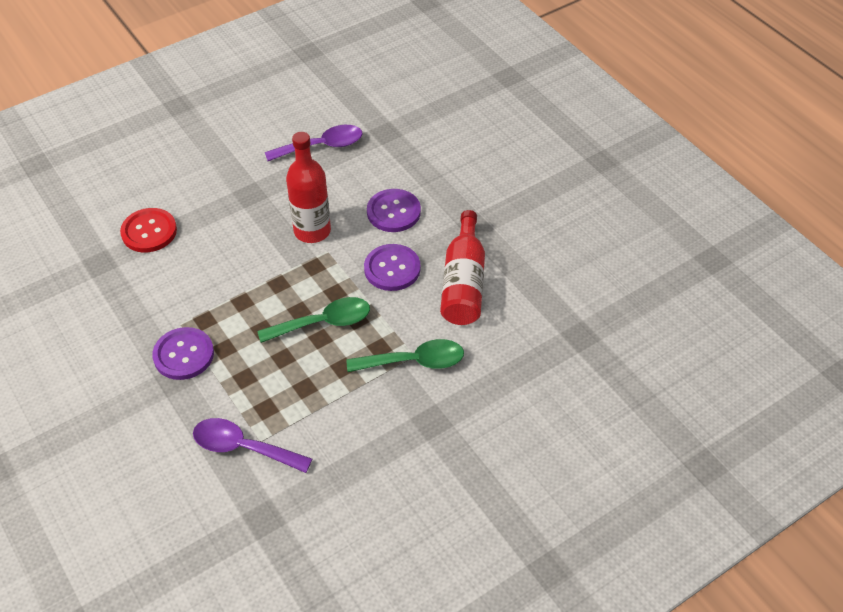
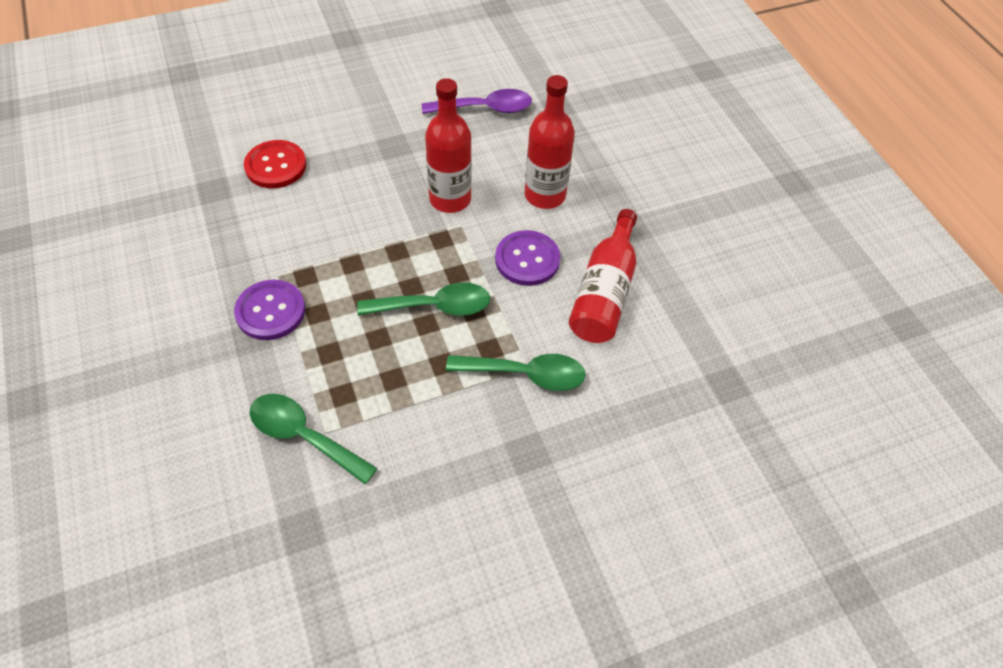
camera: 10 degrees right, 5 degrees up
purple spoon [193,418,312,473] -> green spoon [249,394,378,484]
purple button [367,189,421,232] -> red bottle [525,75,575,209]

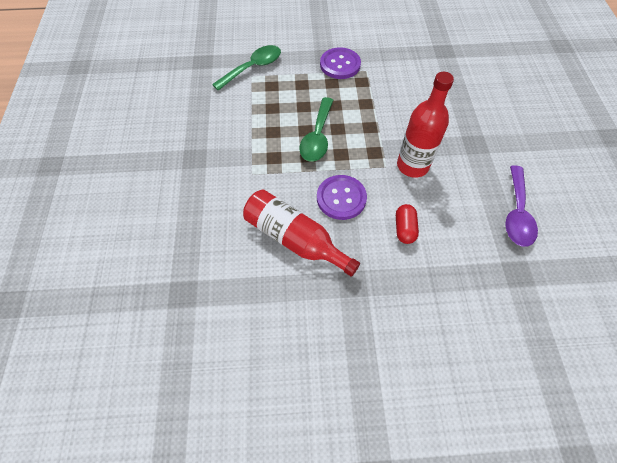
camera: 110 degrees right, 5 degrees up
red button [244,140,307,188] -> none
green spoon [446,354,586,391] -> none
red bottle [525,75,575,209] -> red capsule [396,204,419,244]

